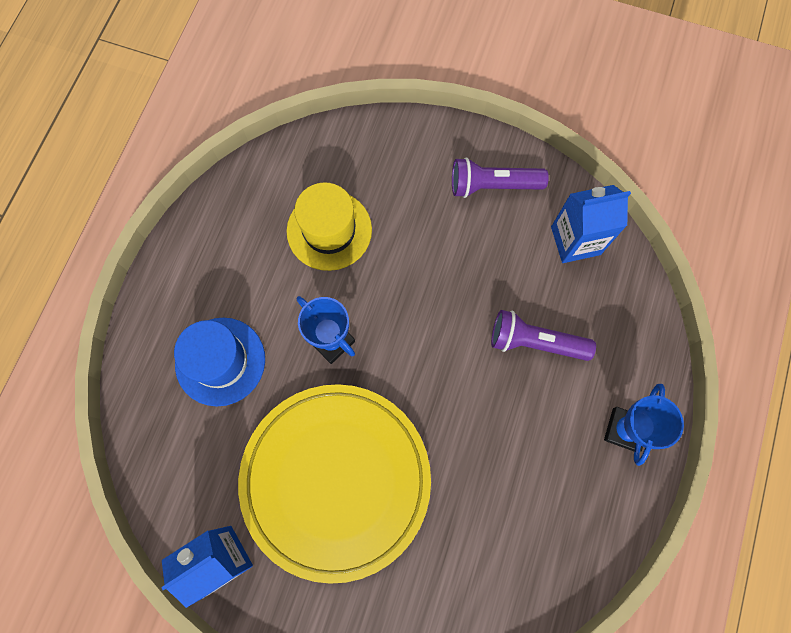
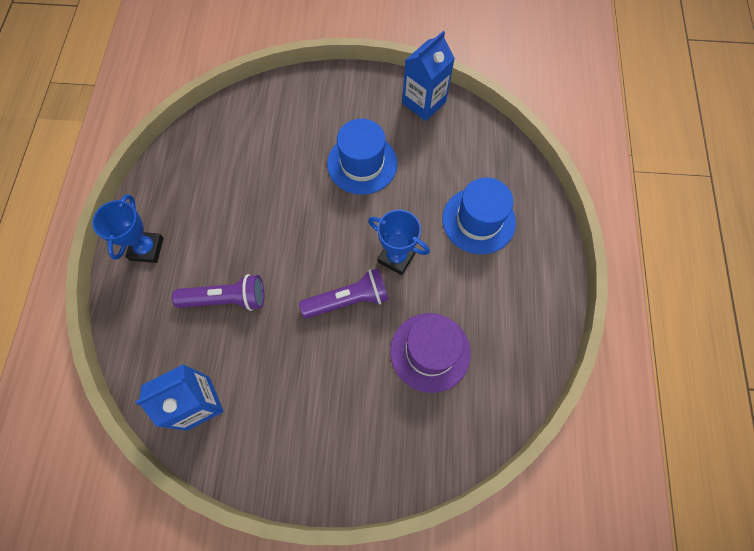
camera: 165 degrees right, 5 degrees down
yellow plate [238,384,431,584] -> blue hat [327,119,397,195]
yellow hat [287,183,372,271] -> purple hat [390,313,471,393]
purple flashlight [452,157,549,198] -> purple flashlight moved to [299,268,389,319]

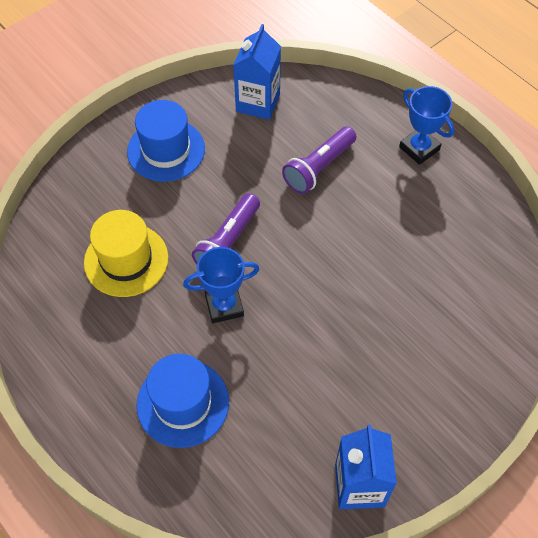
camera: 135 degrees right, 10 degrees down
blue hat [327,119,397,195] -> blue hat moved to [127,100,205,182]
purple hat [390,313,471,393] -> yellow hat [84,210,168,297]

